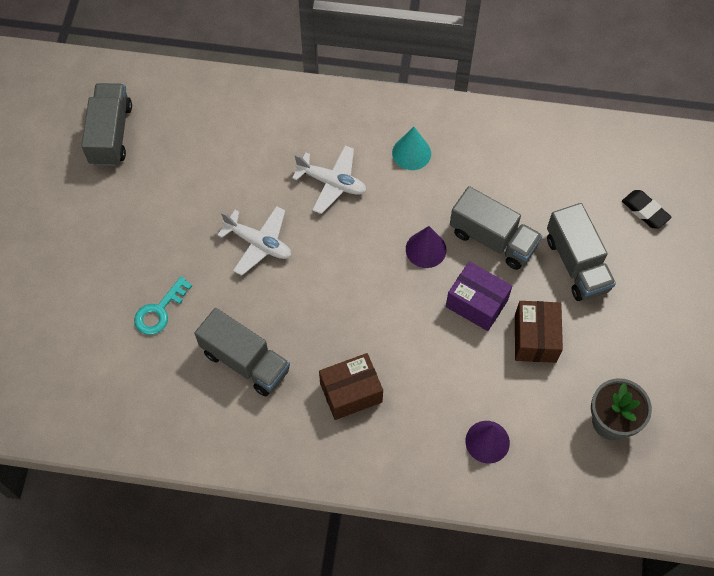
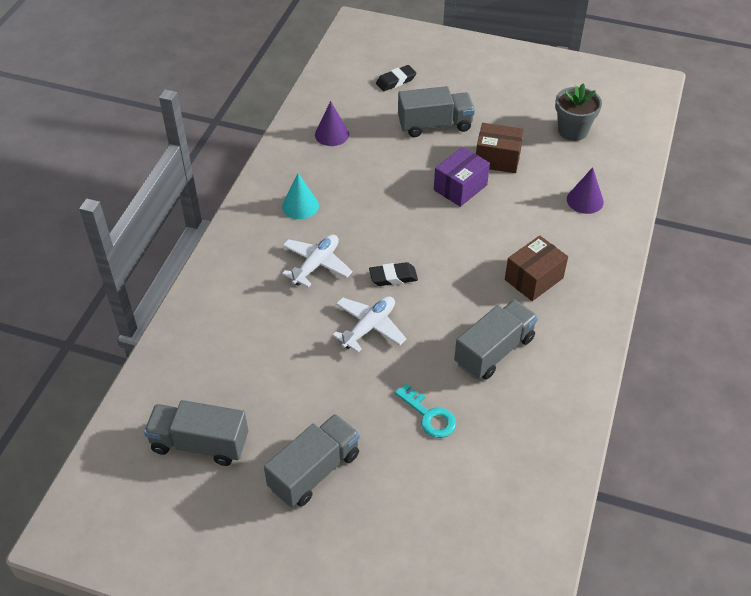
camera: 80 degrees left, 15 degrees down
brown box [319,353,383,420] -> brown box turned 60 degrees clockwise [505,236,568,301]
purple cone [406,226,446,268] -> purple cone moved to [315,101,349,146]
grey truck [450,186,542,270] -> grey truck moved to [264,414,360,507]
none -> black eraser [369,262,418,286]

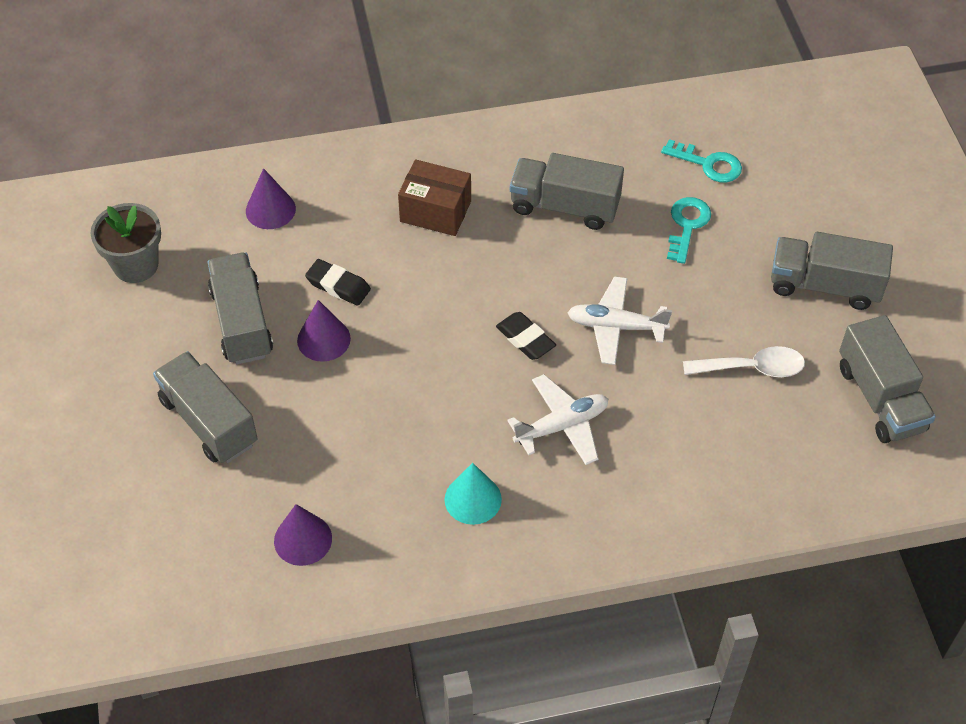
camera: 120 degrees left, 5 degrees up
white plane [282,235,352,287] -> white plane turned 150 degrees clockwise [507,374,608,465]
black eraser [376,65,416,91] -> black eraser moved to [305,259,371,306]
purple box [434,147,490,207] -> purple cone [297,300,351,362]
brown box [476,123,524,173] -> grey truck [207,252,273,364]
none -> turquoise key [661,139,742,183]
none -> white spoon [683,346,805,377]

